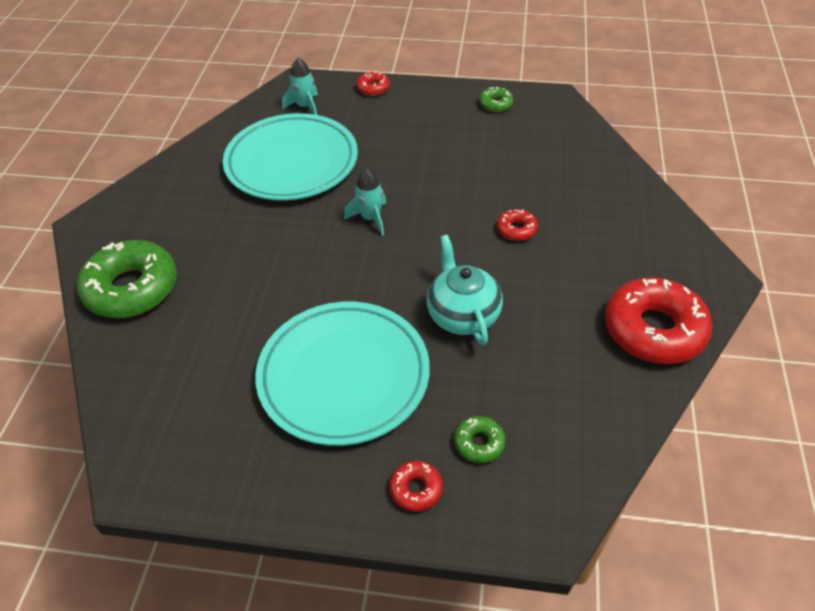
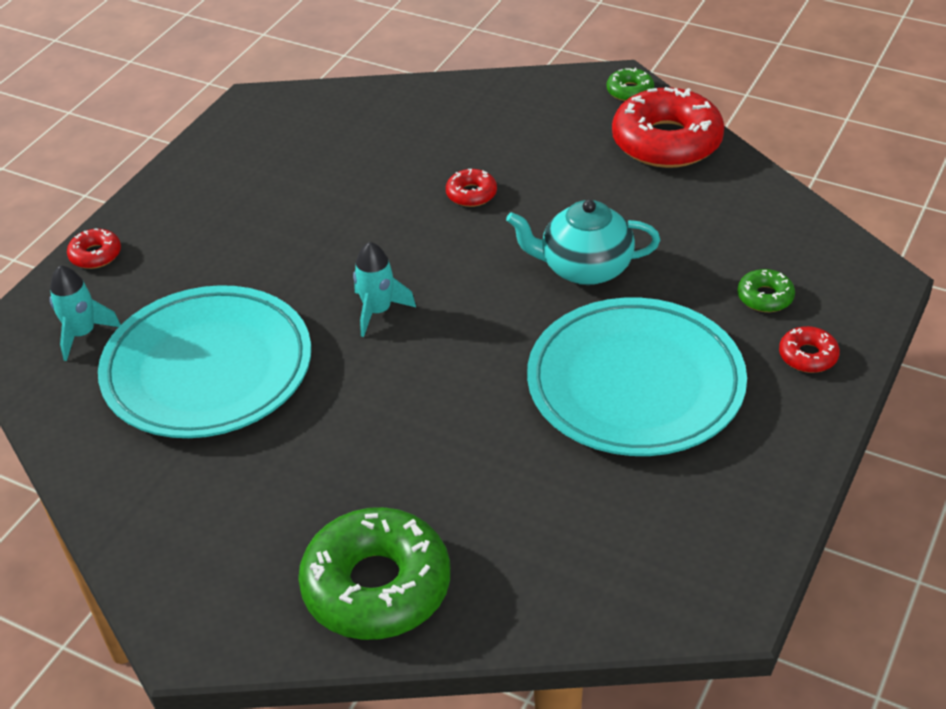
camera: 70 degrees left, 5 degrees down
green donut [479,87,514,112] -> green donut moved to [607,68,654,101]

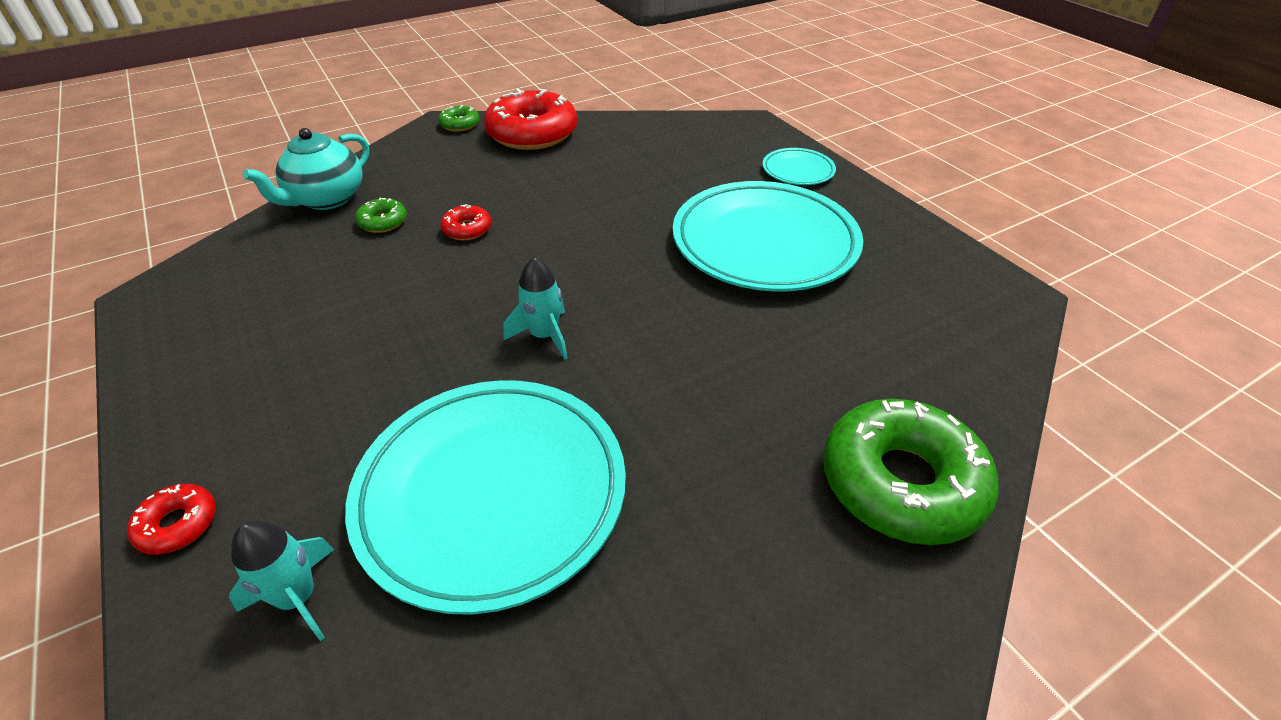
camera: 60 degrees left, 0 degrees up
turquoise teapot [506,200,660,285] -> turquoise teapot moved to [243,128,369,210]
green donut [737,269,795,312] -> green donut moved to [355,198,407,233]
red donut [779,326,840,373] -> turquoise plate [762,148,836,185]

